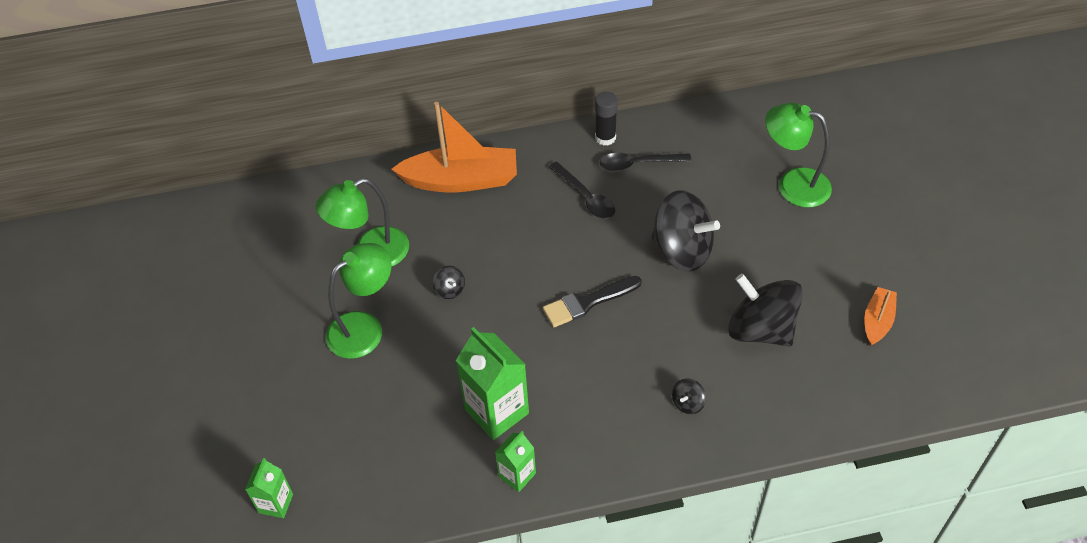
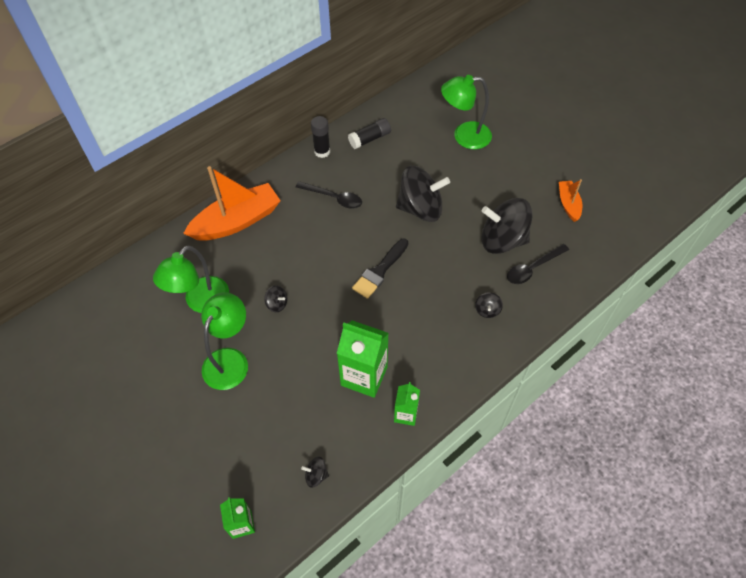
camera: 30 degrees left, 5 degrees up
black spoon [600,153,691,171] -> black spoon moved to [507,244,569,284]
none -> black spinning top [301,457,329,488]
none -> black glue stick [348,118,391,149]

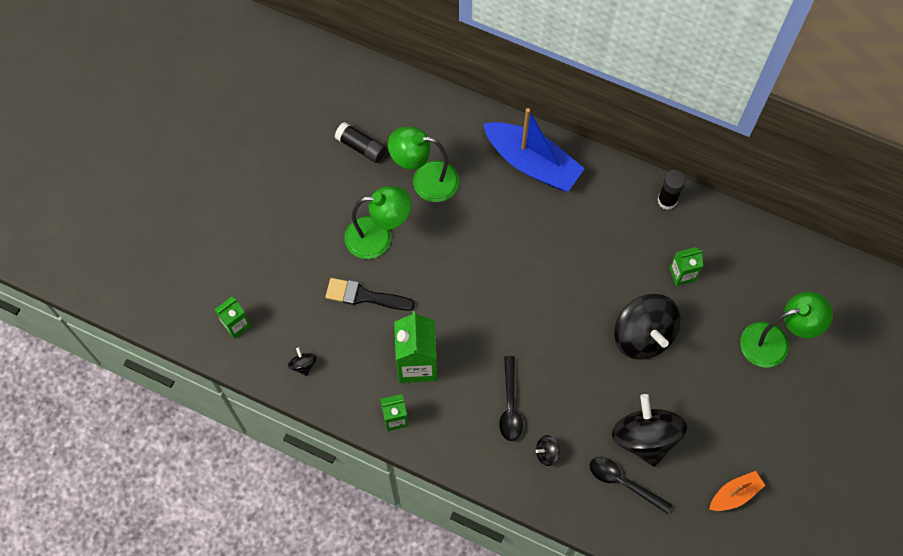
camera: 65 degrees right, 10 degrees up
orange boat [183,166,280,241] -> blue boat [483,108,585,192]
black spinning top [264,285,288,312] -> none
black spoon [296,181,362,209] -> black spoon moved to [499,356,523,441]
black glue stick [348,118,391,149] -> black glue stick moved to [335,122,386,163]
black brush [352,239,408,299] -> black brush moved to [325,278,415,311]
green lamp [441,75,492,149] -> green lamp turned 105 degrees clockwise [740,291,833,368]
none -> green carton [669,247,703,286]

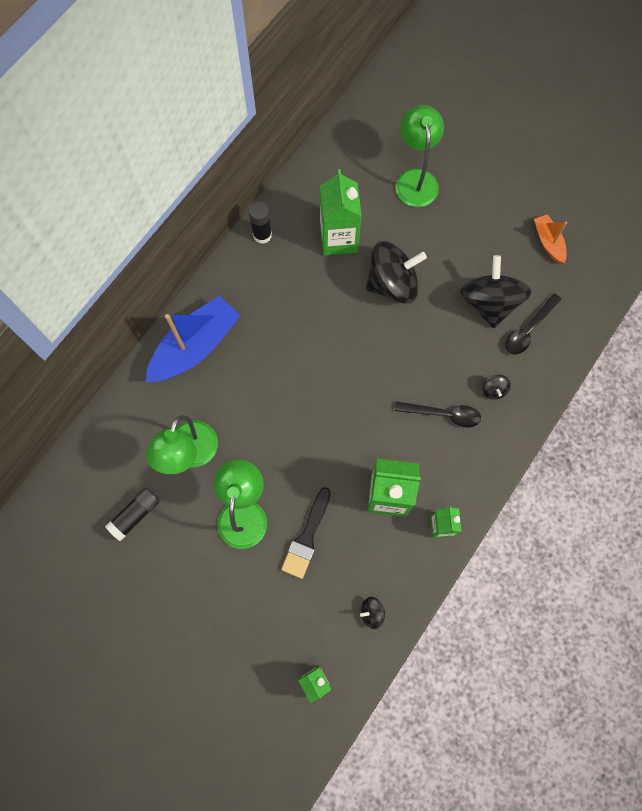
camera: 80 degrees left, 5 degrees up
black spinning top [612,394,687,467] -> black spinning top turned 90 degrees clockwise [460,255,531,328]
green carton [669,247,703,286] -> green carton [320,169,362,256], size x1.79

